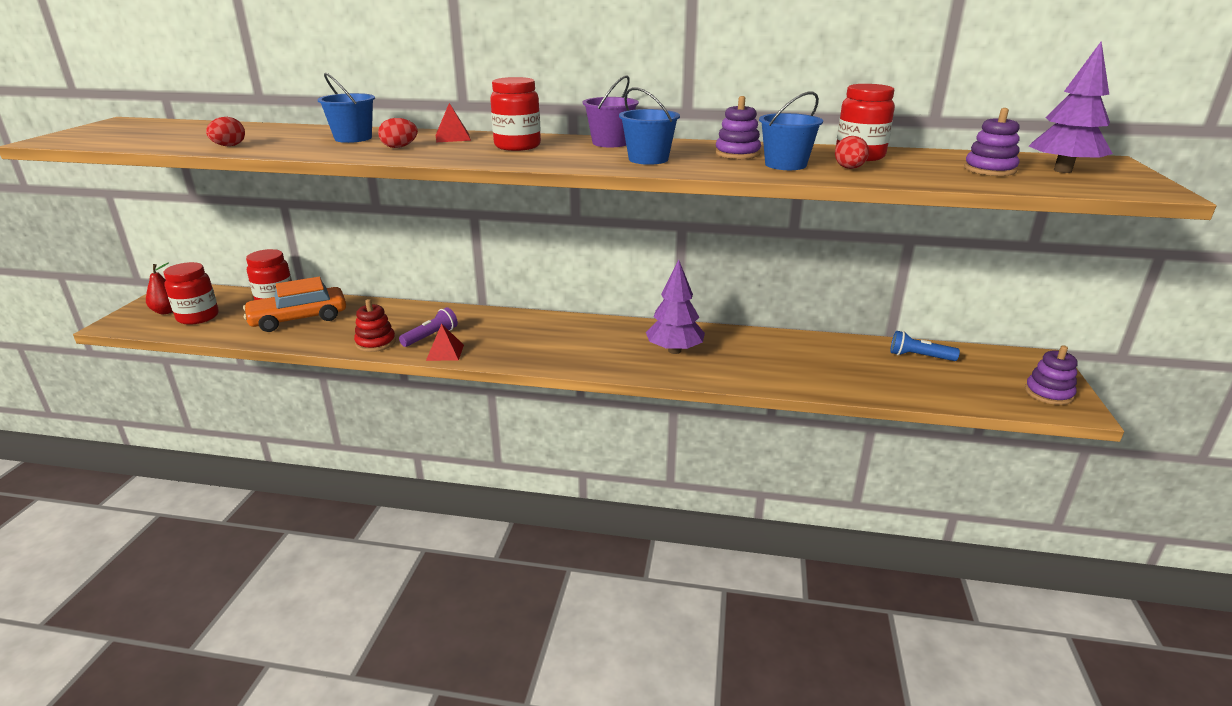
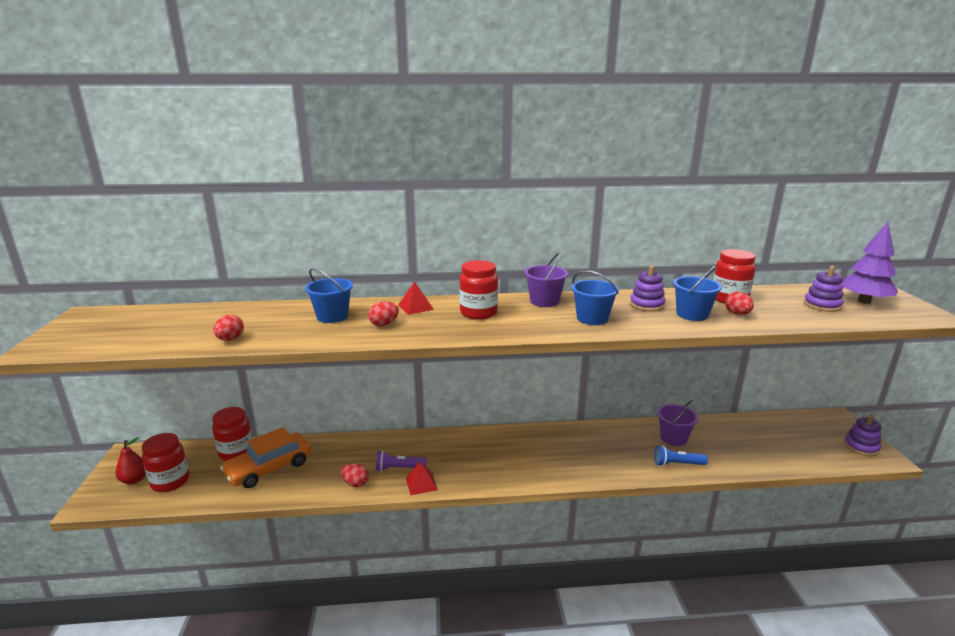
camera: 15 degrees left, 5 degrees down
red stacking toy [354,299,396,352] -> red egg [341,463,369,487]
purple flashlight [399,307,458,347] -> purple flashlight turned 120 degrees counterclockwise [376,451,427,472]
purple tree [646,260,705,354] -> none
blue flashlight [890,331,960,361] -> blue flashlight moved to [654,446,708,466]
none -> purple bucket [657,400,698,446]

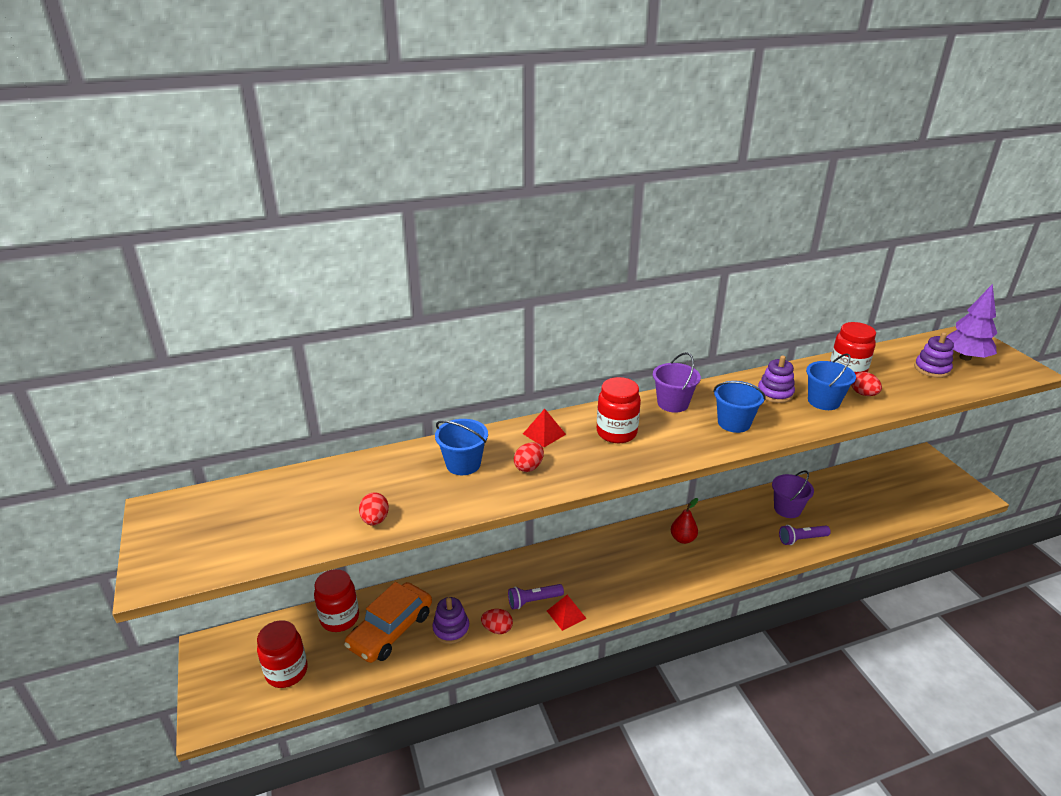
camera: 15 degrees left, 10 degrees up
red pear [115,437,146,484] -> red pear moved to [671,498,698,544]
blue flashlight [654,446,708,466] -> purple flashlight [779,525,831,545]
purple stacking toy [844,415,881,456] -> purple stacking toy moved to [432,597,470,644]

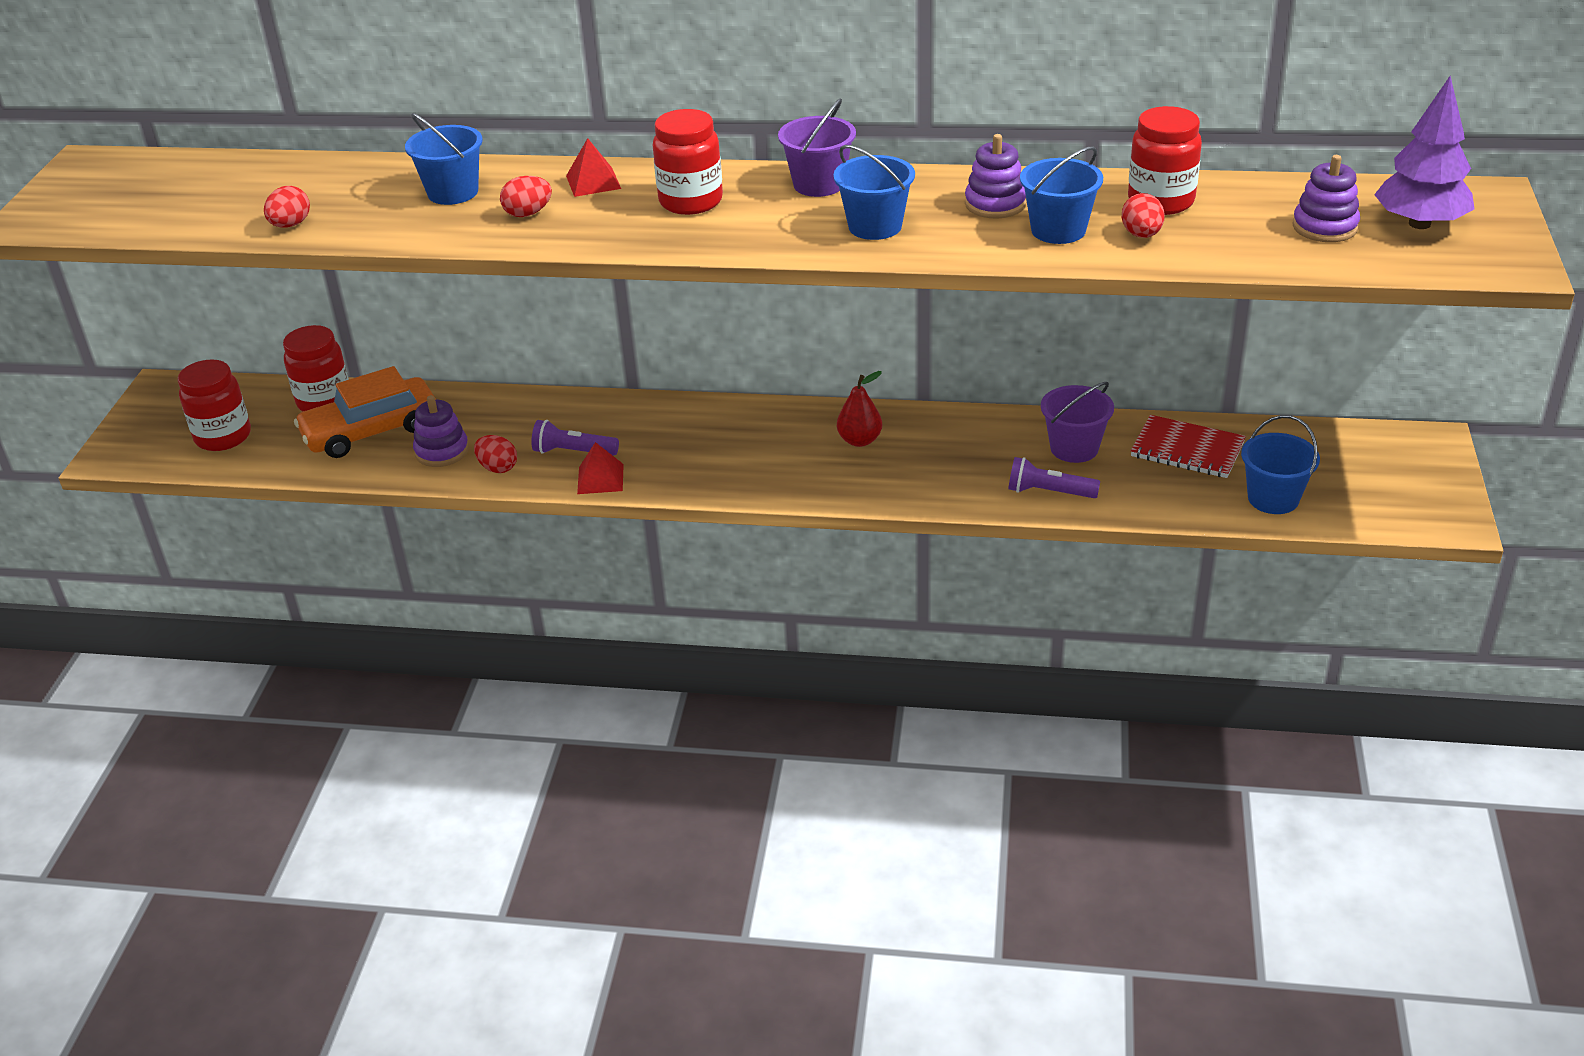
camera: 30 degrees right, 5 degrees up
none -> red notebook [1131,415,1246,478]
none -> blue bucket [1241,415,1320,514]

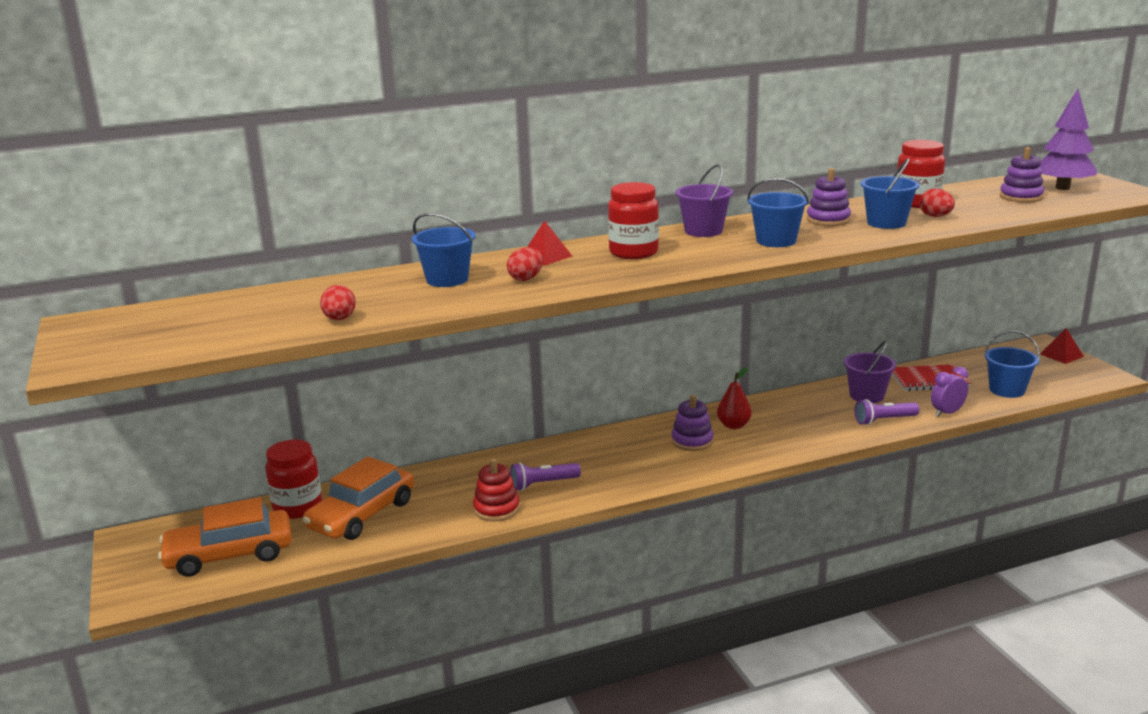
camera: 30 degrees left, 15 degrees down
red jar [178,360,251,451] -> orange car [158,497,292,577]
purple stacking toy [413,395,469,467] -> purple stacking toy moved to [671,395,714,451]
red egg [474,435,517,473] -> red stacking toy [473,459,520,521]
red pyramid [577,442,624,494] -> red pyramid moved to [1040,328,1084,364]
none -> purple clock [931,367,968,417]

